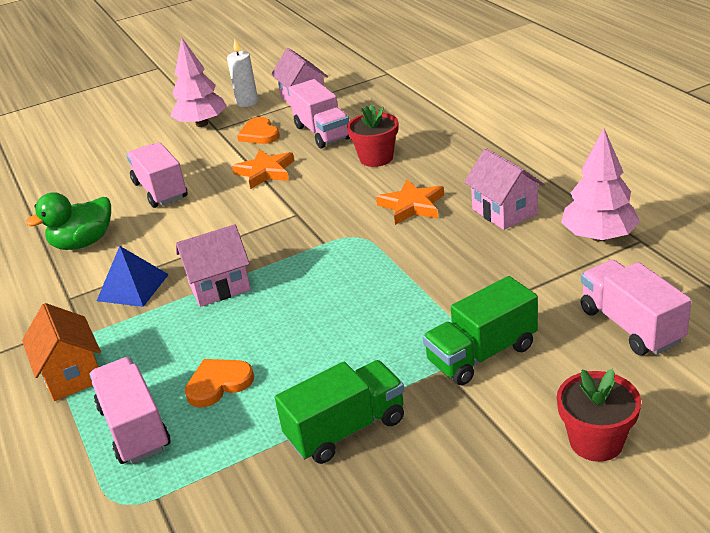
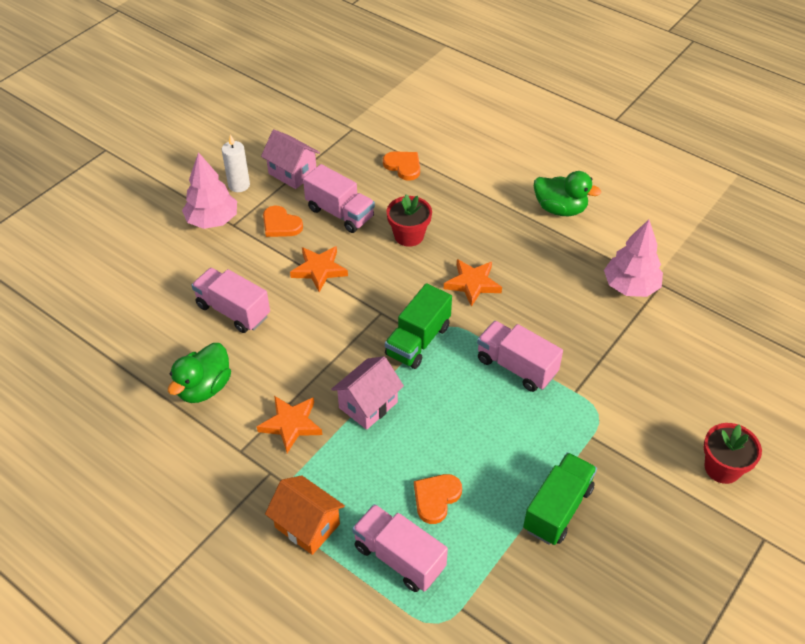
camera: 30 degrees left, 15 degrees up
blue pyramid [97,246,169,307] -> orange star [257,396,322,453]
green truck [423,276,538,385] -> green truck moved to [385,283,452,369]
pink house [464,148,545,230] -> none
pink truck [581,260,692,355] -> pink truck moved to [477,321,563,392]
none -> orange heart [383,151,420,181]
none -> green duck [534,171,601,216]

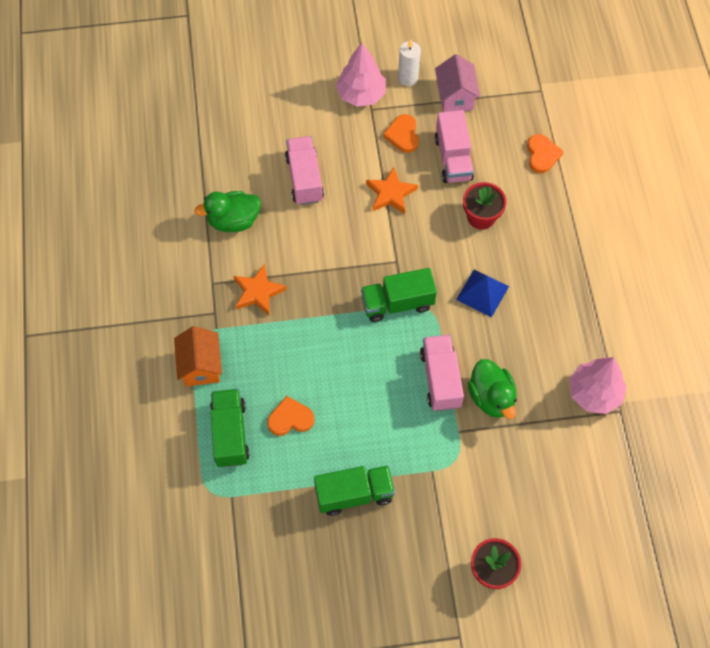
camera: 45 degrees right, 15 degrees up
pink house [331,356,404,430] -> none
pink truck [352,504,448,592] -> green truck [210,389,249,467]
orange star [444,259,502,307] -> blue pyramid [456,269,509,318]
green duck [534,171,601,216] -> green duck moved to [468,359,517,419]

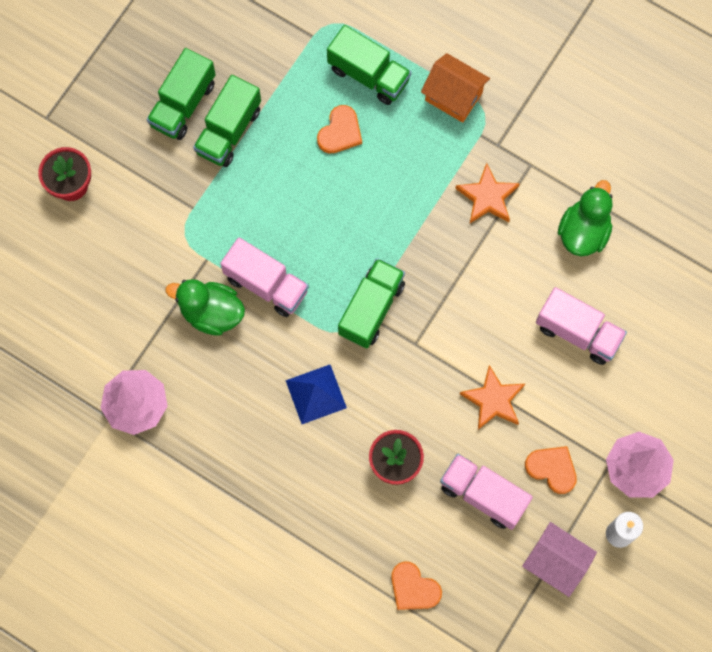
camera: 130 degrees right, 10 degrees up
none -> green truck [147,48,216,140]

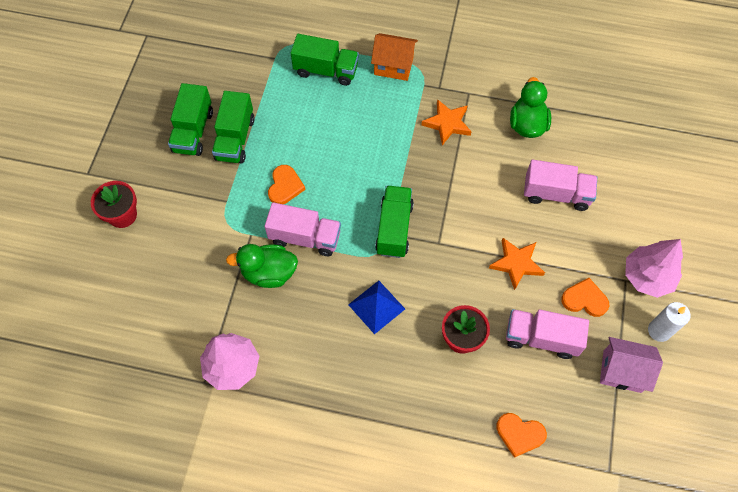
camera: 20 degrees left, 10 degrees down
orange heart [317,105,362,154] -> orange heart moved to [268,165,306,204]

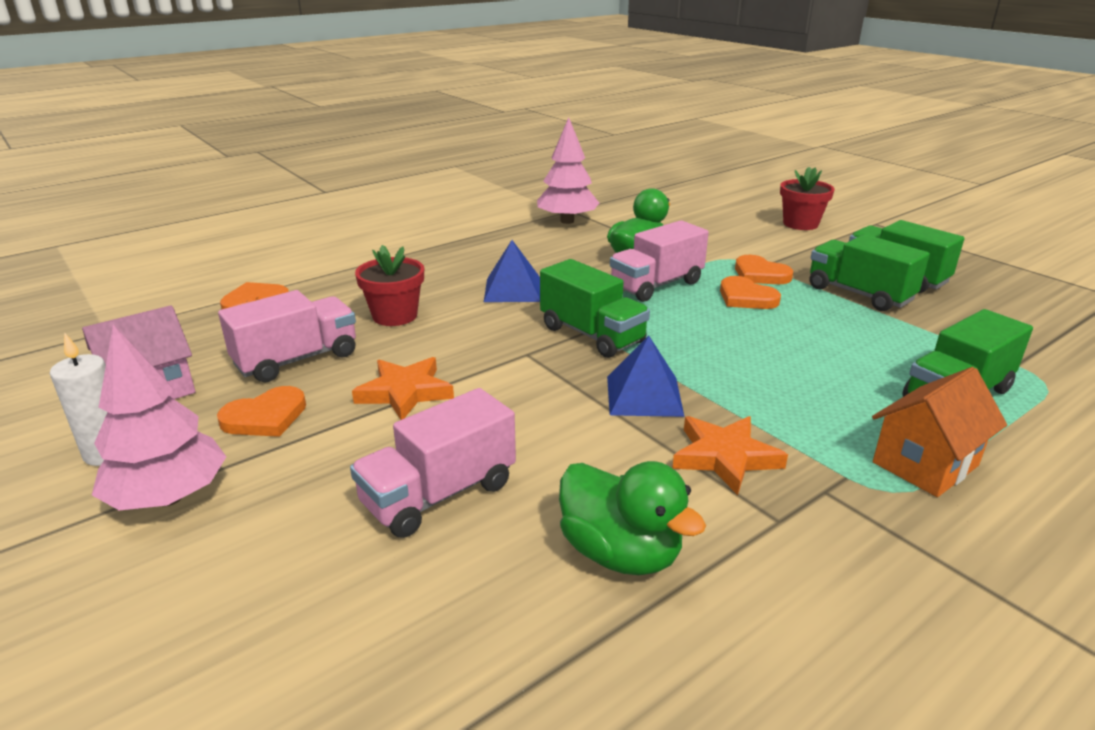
camera: 130 degrees right, 35 degrees down
none -> blue pyramid [607,336,685,417]
none -> orange heart [735,255,793,284]

